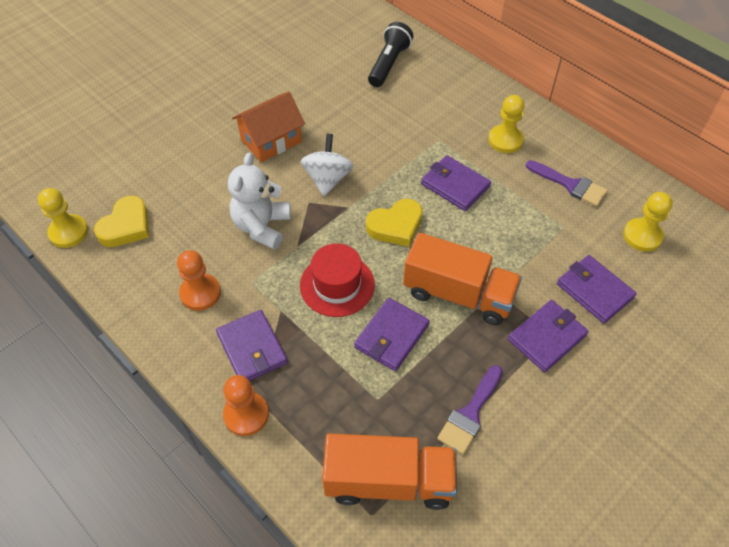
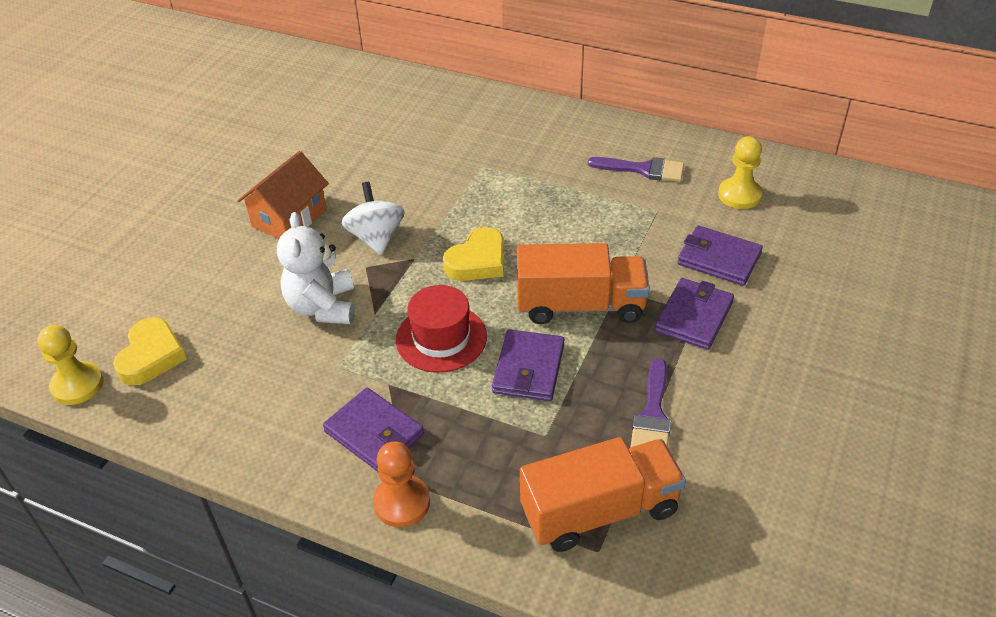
camera: 20 degrees left, 10 degrees down
orange pawn [177,250,221,311] -> none
black flashlight [368,22,413,87] -> none
purple wallet [421,155,491,211] -> none
yellow pawn [488,95,524,153] -> none

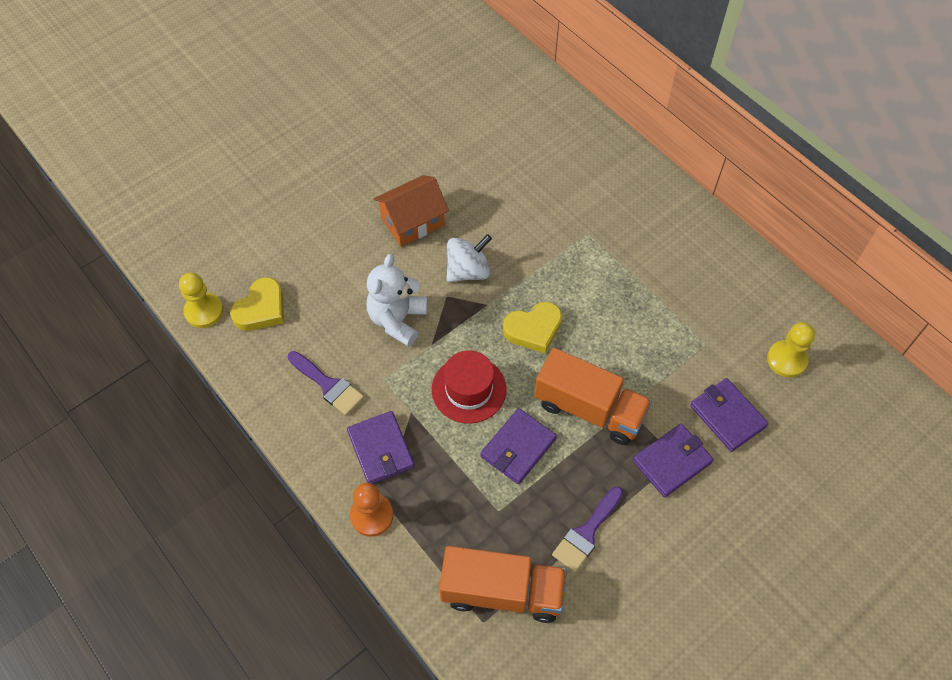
camera: 25 degrees right, 15 degrees up
white spinning top [341,182,405,255] -> white spinning top turned 45 degrees clockwise [447,234,492,282]
purple brush [588,157,684,182] -> purple brush moved to [288,351,364,415]

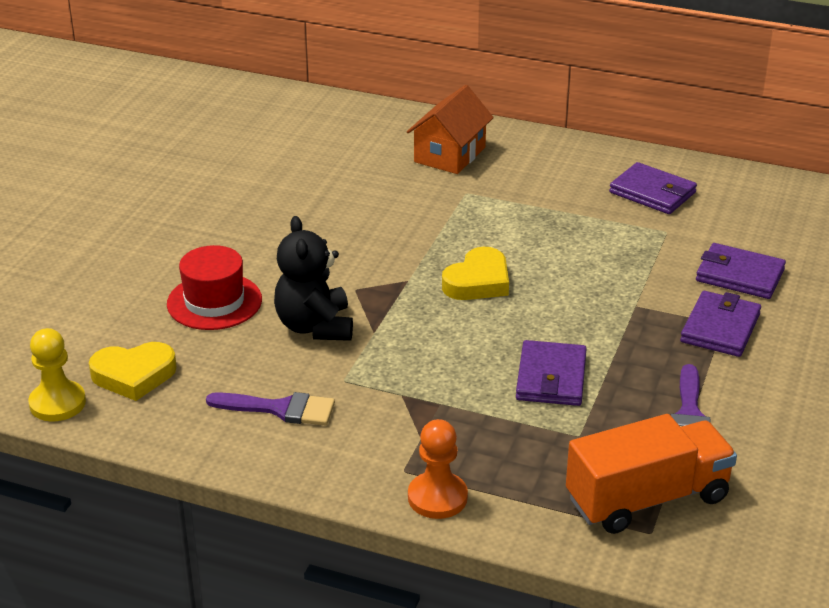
camera: 30 degrees left, 25 degrees down
yellow heart [230,277,284,331] -> yellow heart turned 75 degrees clockwise [89,342,177,401]
purple wallet [347,411,415,484] -> purple wallet moved to [609,162,697,214]
white teddy bear [367,254,428,347] -> black teddy bear [274,216,353,341]
orange house [374,175,449,247] -> orange house moved to [407,85,494,174]
red hat [432,350,506,424] -> red hat moved to [167,245,262,330]
white spinning top [447,234,492,282] -> none
orange truck [534,348,652,445] -> none
yellow pawn [767,322,815,378] -> none

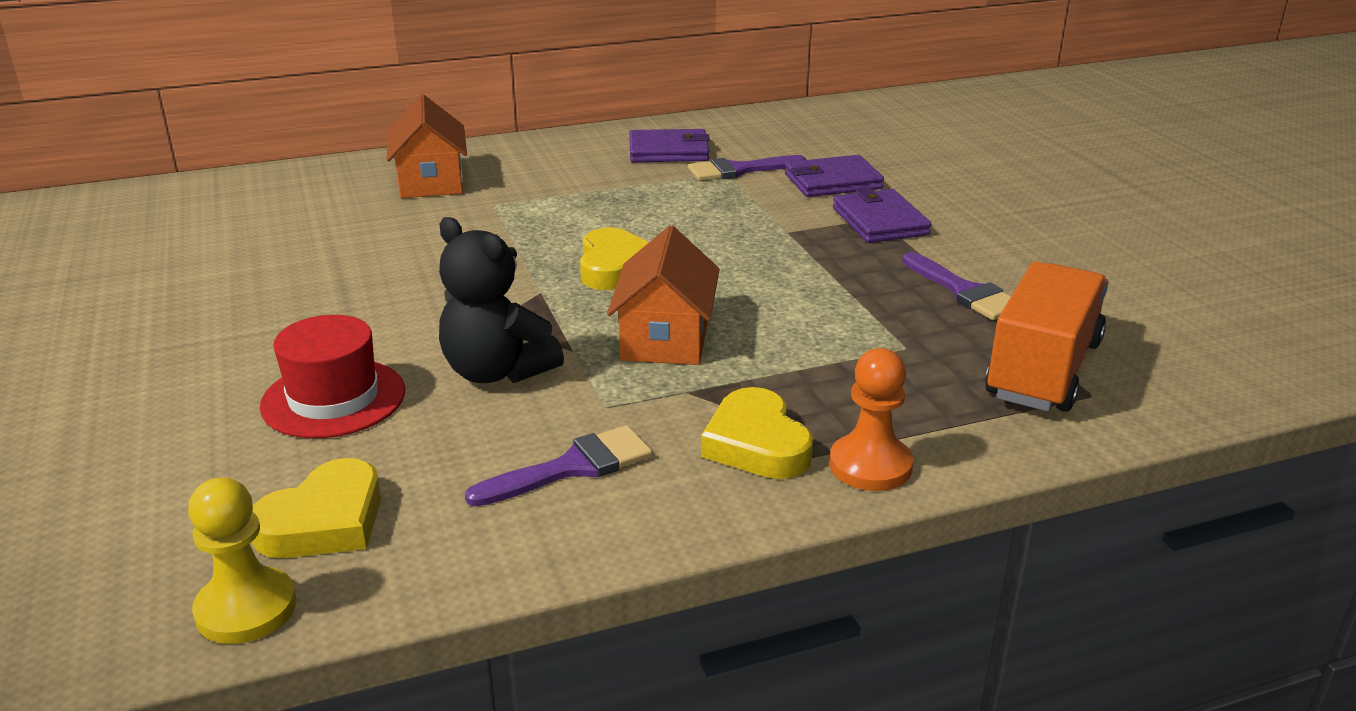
camera: 40 degrees left, 5 degrees down
purple wallet [516,340,587,406] -> none
none -> orange house [607,226,720,365]
none -> purple brush [688,155,806,181]
none -> yellow heart [701,387,813,479]

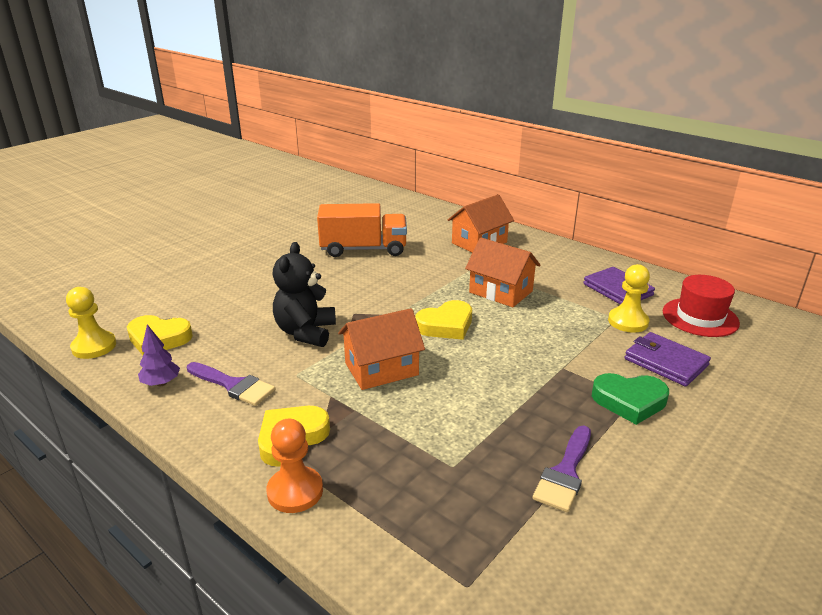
camera: 60 degrees right, 0 degrees up
red hat [260,315,405,438] -> red hat moved to [662,275,740,337]
purple brush [688,155,806,181] -> yellow pawn [608,264,650,333]
purple wallet [833,188,932,243] -> green heart [592,373,669,425]
orange truck [985,262,1109,412] -> orange truck moved to [317,203,407,257]
none -> purple tree [138,324,180,386]
none -> orange house [465,238,541,307]

